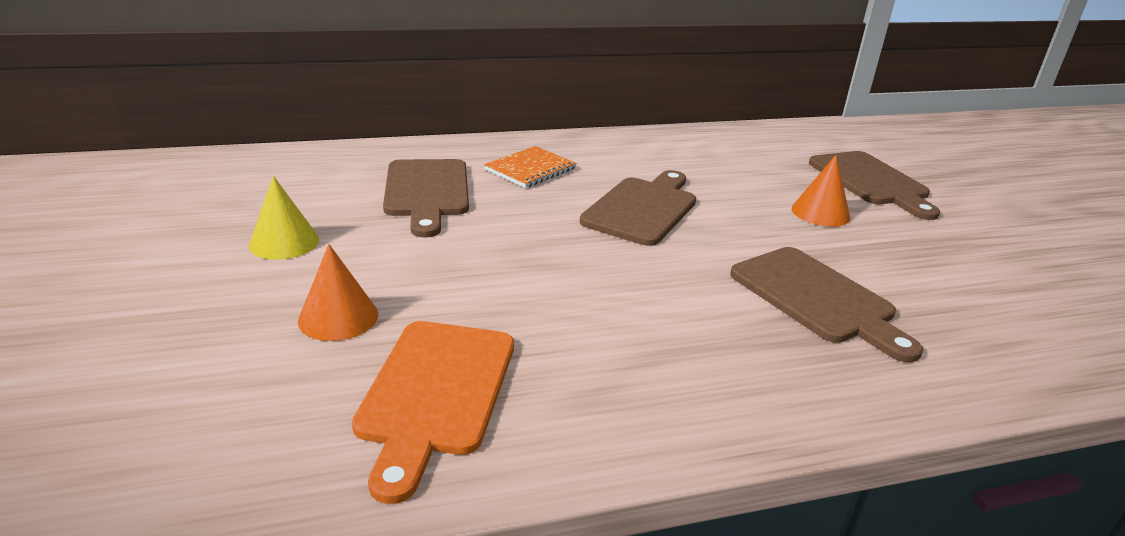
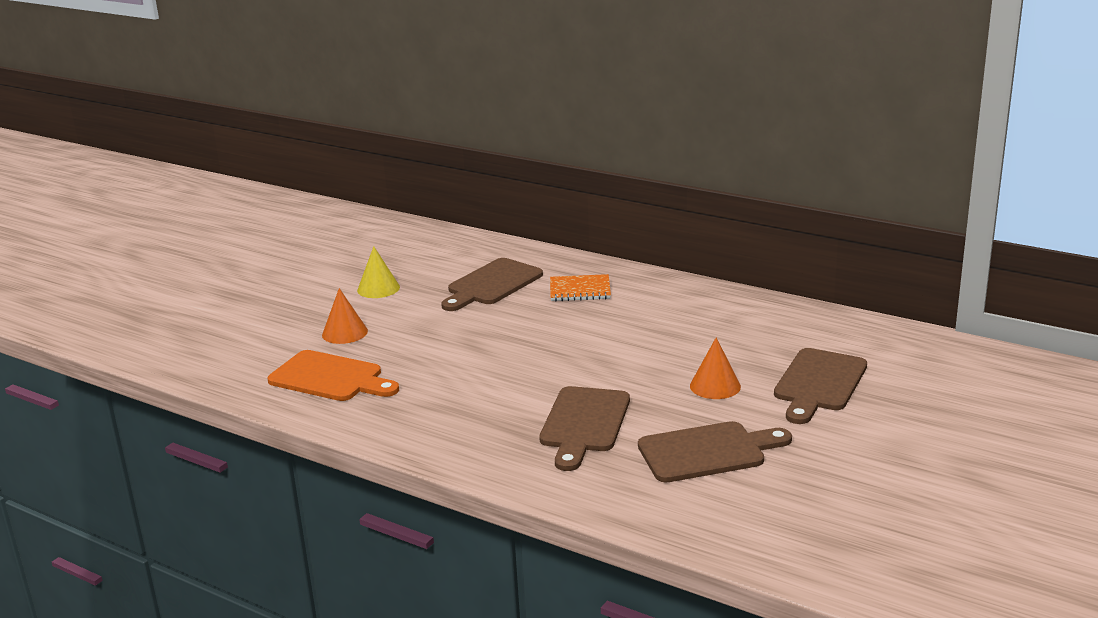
camera: 50 degrees right, 5 degrees down
orange cutting board [352,321,514,504] -> orange cutting board turned 120 degrees counterclockwise [267,350,399,401]
brown cutting board [580,170,696,246] -> brown cutting board moved to [638,421,792,482]

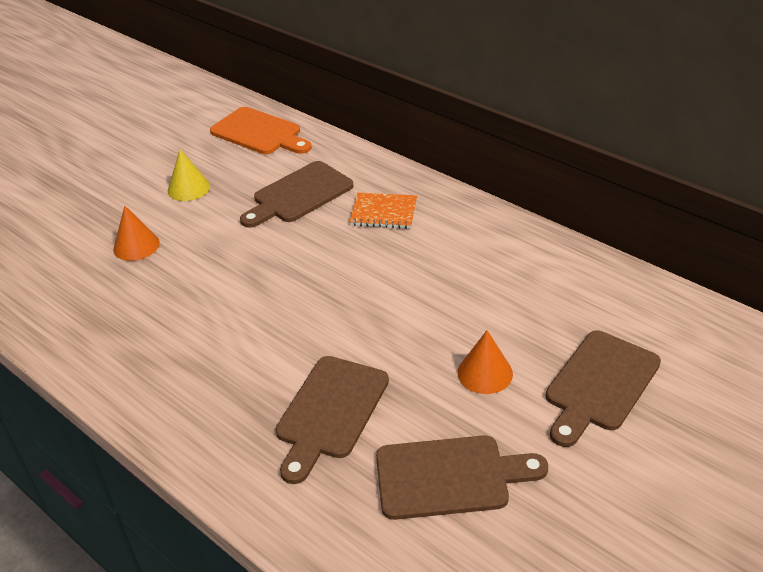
camera: 10 degrees right, 15 degrees up
orange cutting board [267,350,399,401] -> orange cutting board moved to [210,107,312,154]

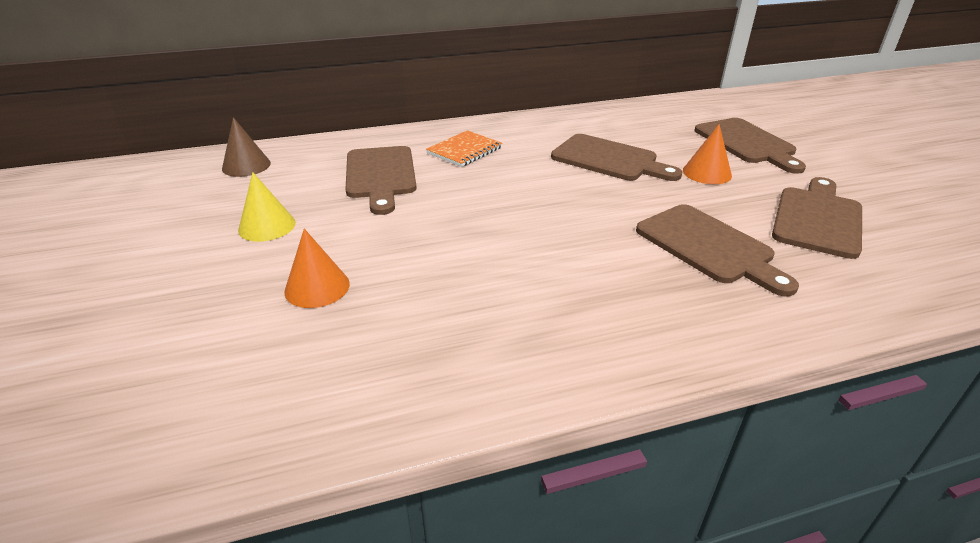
camera: 60 degrees left, 5 degrees down
orange cutting board [210,107,312,154] -> brown cone [222,117,271,177]
none -> brown cutting board [551,134,682,181]

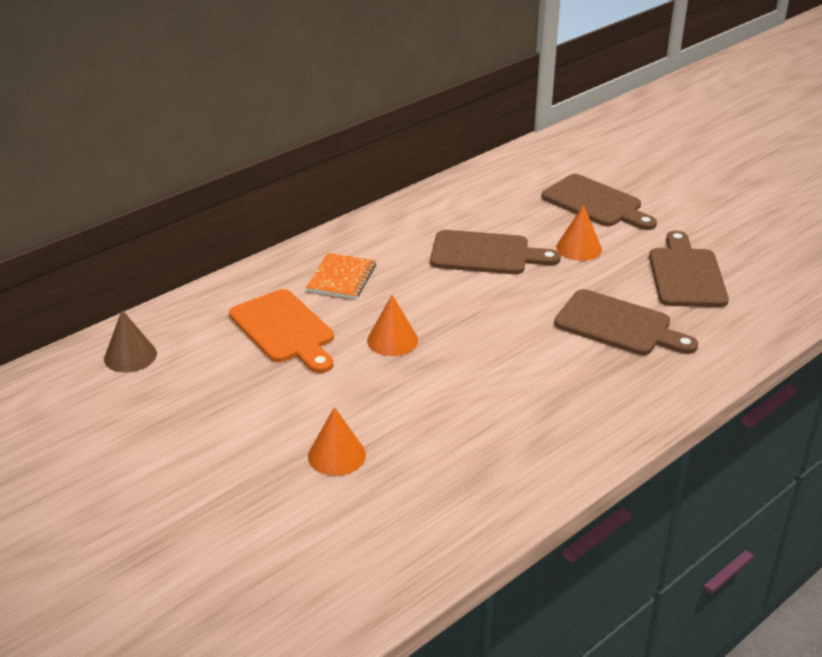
camera: 25 degrees left, 0 degrees up
yellow cone [238,172,296,242] -> none
brown cutting board [346,146,417,215] -> orange cutting board [229,289,334,373]
none -> orange cone [367,295,418,356]

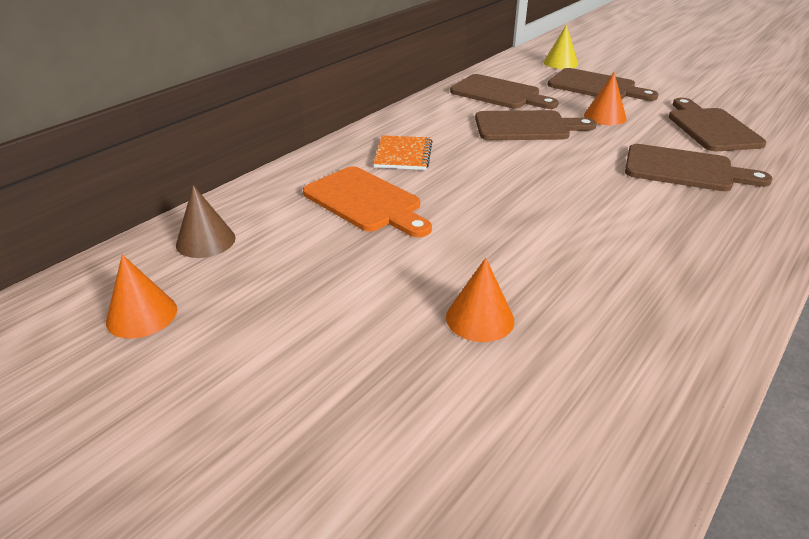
camera: 10 degrees left, 0 degrees up
orange cone [367,295,418,356] -> orange cone moved to [106,255,177,339]
none -> brown cutting board [450,74,559,109]
none -> yellow cone [543,24,578,69]

